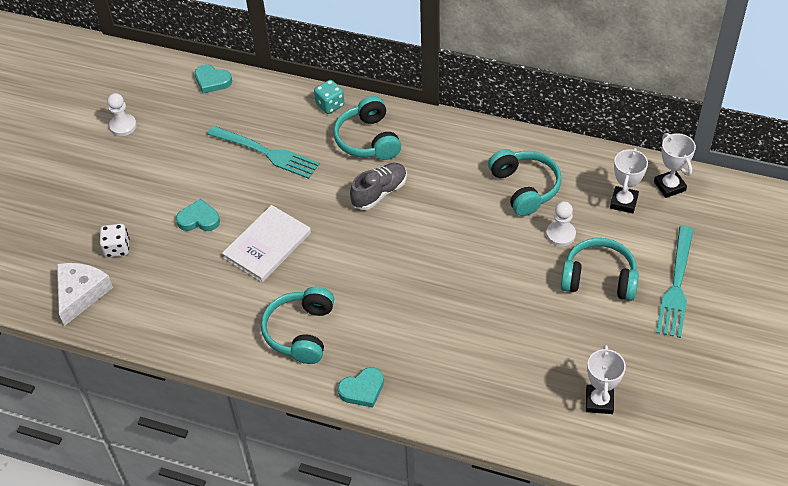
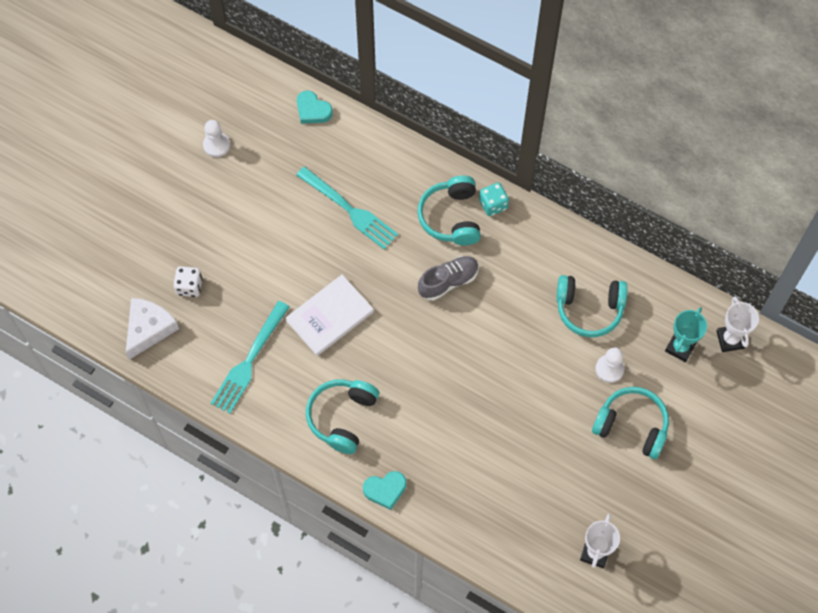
camera: 10 degrees right, 15 degrees up
turquoise heart [176,199,220,231] -> none
turquoise dice [314,80,344,114] -> turquoise dice moved to [479,183,509,216]
turquoise headphones [488,149,562,216] -> turquoise headphones turned 105 degrees clockwise [556,275,628,337]
white trophy [610,148,648,213] -> turquoise trophy [665,307,707,362]
turquoise fork [656,226,694,338] -> turquoise fork moved to [211,301,290,414]

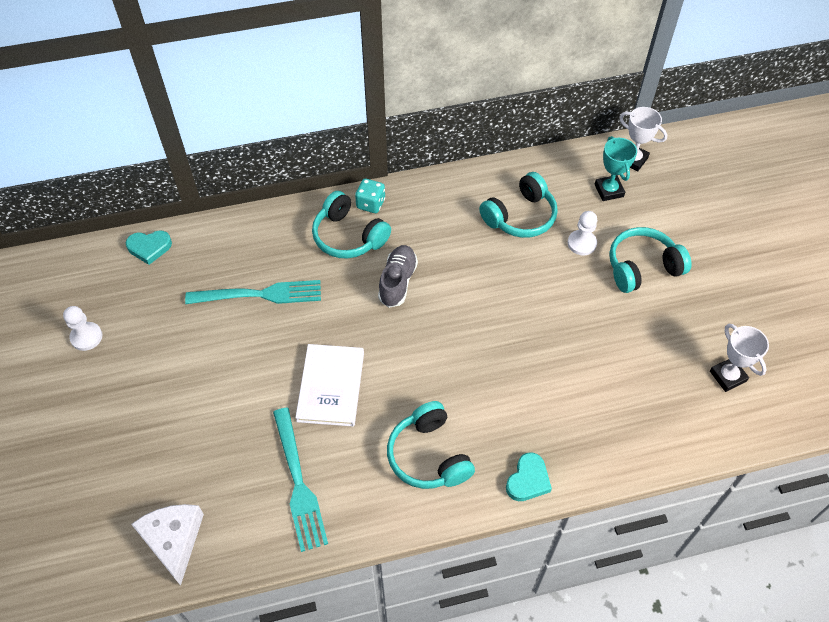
camera: 45 degrees left, 10 degrees down
white dice [174,266,203,297] -> none

